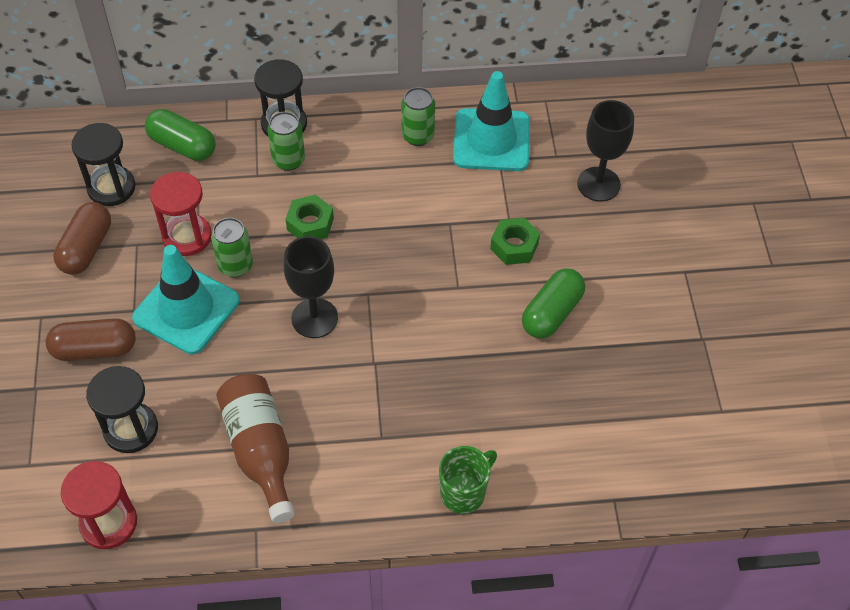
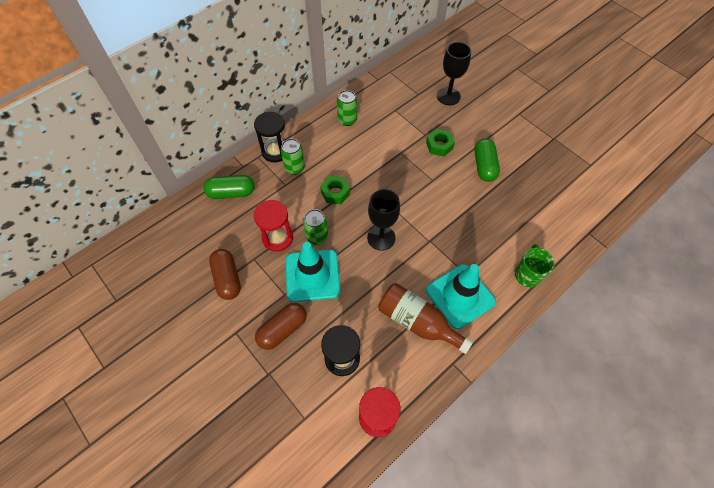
camera: 35 degrees left, 5 degrees up
black hourglass [71,123,135,206] -> none
turquoise traffic cone [453,71,530,171] -> turquoise traffic cone moved to [426,264,496,329]

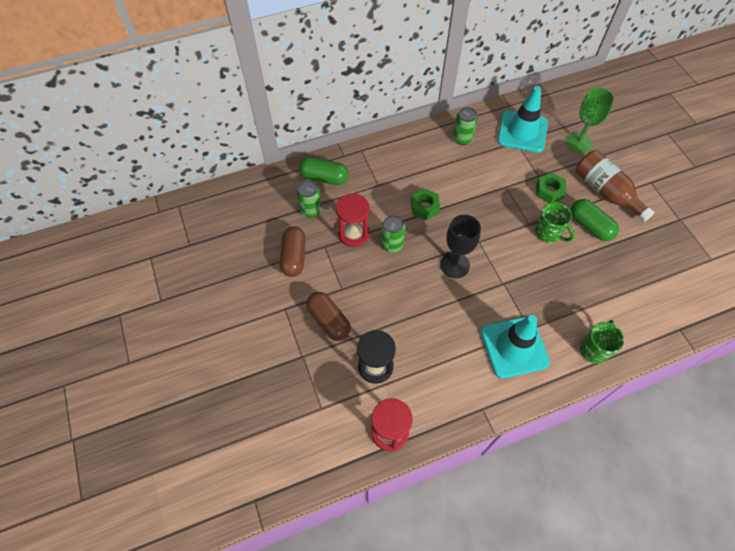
camera: 20 degrees right, 0 degrees up
black hourglass [254,112,285,163] -> none
brown capsule [255,303,307,350] -> brown capsule turned 75 degrees clockwise [306,292,351,341]
green can [281,138,305,175] -> green can moved to [297,180,322,218]
turquoise traffic cone [286,242,340,302] -> turquoise traffic cone moved to [497,86,548,153]
brown bottle [378,283,473,354] -> brown bottle moved to [576,150,655,222]
black goblet [437,42,471,105] -> green goblet [566,87,615,153]
green capsule [474,138,500,182] -> green capsule turned 60 degrees counterclockwise [571,199,619,241]
none -> green mug [535,202,575,243]

